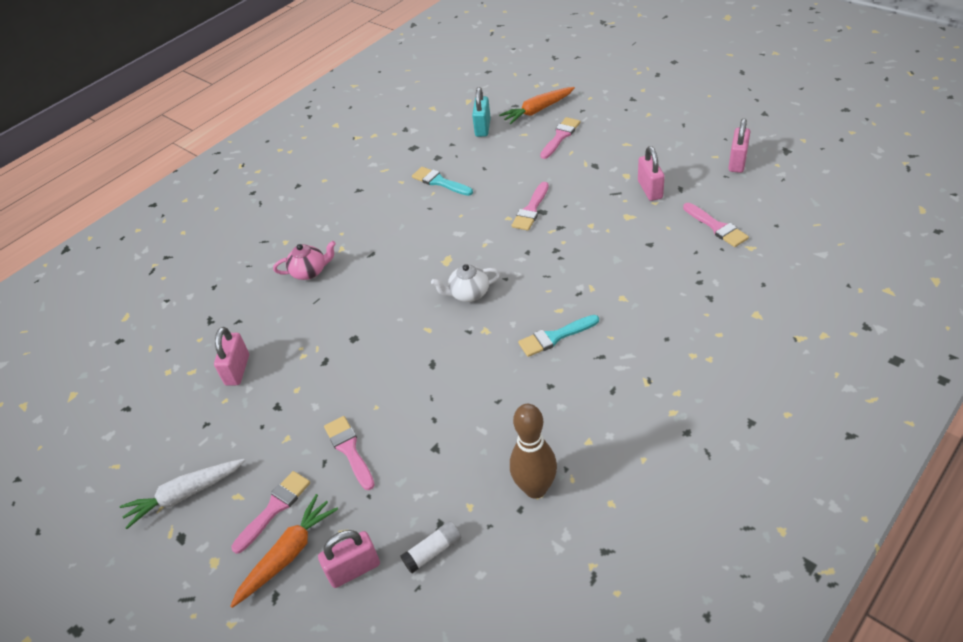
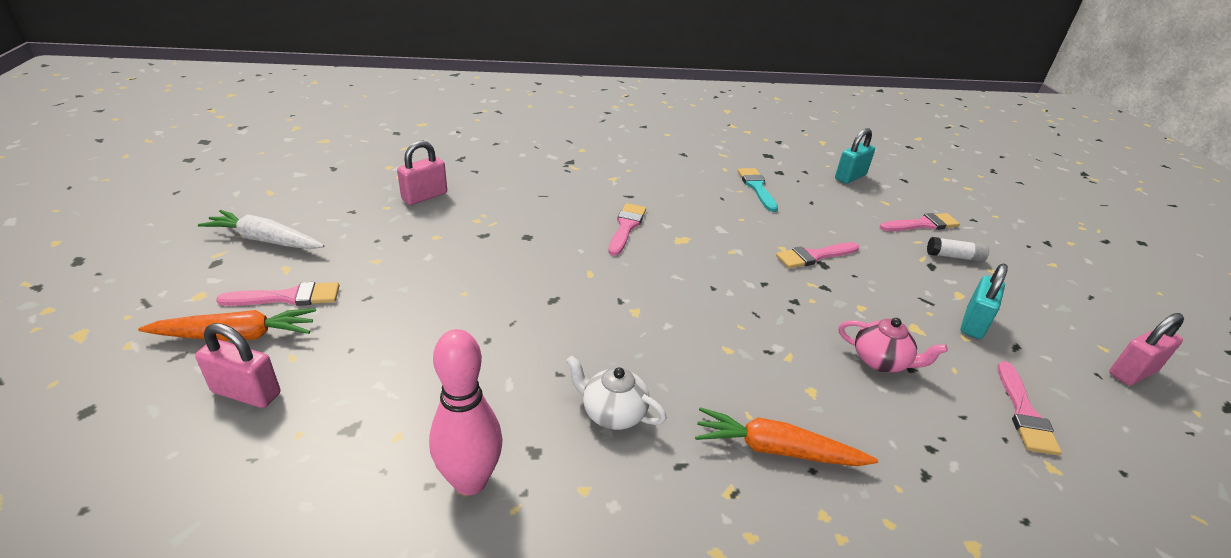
camera: 35 degrees right, 10 degrees down
pink teapot [273,241,336,280] -> pink teapot moved to [839,318,948,372]
pink brush [324,416,375,490] -> pink brush moved to [608,203,646,256]
white glue stick [400,521,461,573] -> white glue stick moved to [927,237,989,262]
white teapot [431,264,501,302] -> white teapot moved to [566,356,667,430]
orange carrot [499,87,575,124] -> orange carrot moved to [695,407,878,466]
brown bowling pin [510,404,557,499] -> pink bowling pin [429,329,503,495]
turquoise brush [518,315,599,357] -> none
pink padlock [638,146,665,201] -> turquoise padlock [961,263,1008,339]

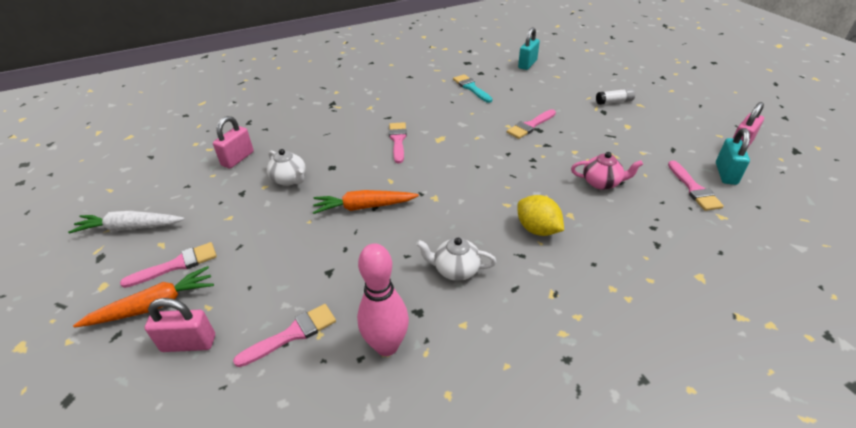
camera: 15 degrees left, 5 degrees up
orange carrot [695,407,878,466] -> orange carrot moved to [313,190,419,214]
pink brush [880,213,960,231] -> pink brush moved to [233,304,336,367]
turquoise padlock [961,263,1008,339] -> turquoise padlock moved to [716,128,750,185]
none -> white teapot [267,149,306,186]
none -> yellow lemon [517,195,564,236]

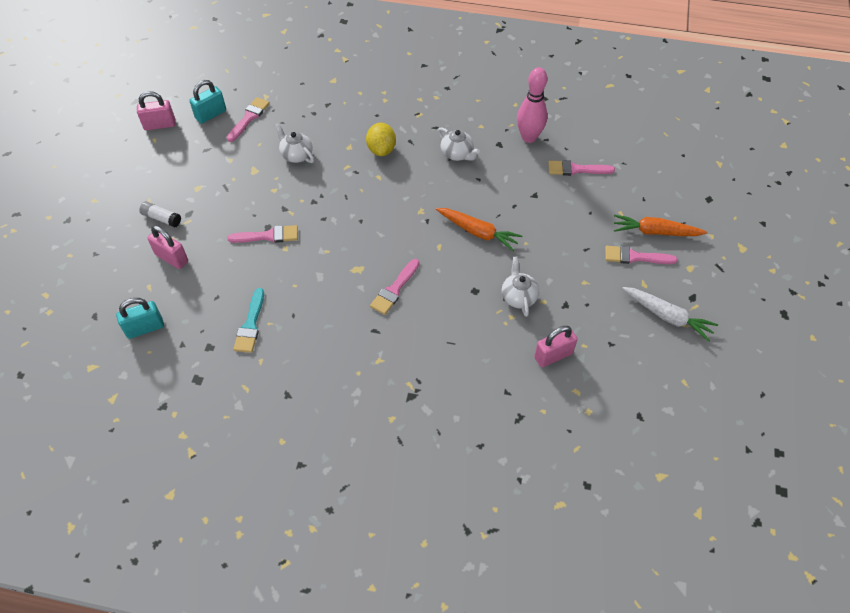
camera: 145 degrees left, 15 degrees up
pink padlock [145,298,215,352] -> pink padlock moved to [147,226,188,269]
pink teapot [571,152,643,190] -> white teapot [274,123,314,163]

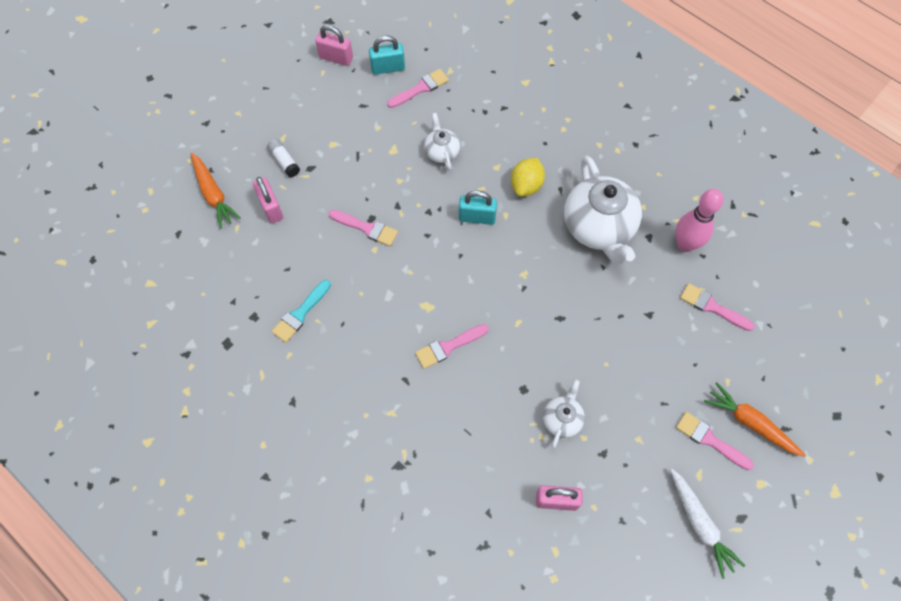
camera: 30 degrees right, 10 degrees up
turquoise padlock [116,298,164,339] -> turquoise padlock moved to [459,191,497,225]
orange carrot [436,208,522,251] -> orange carrot moved to [190,152,241,229]
white teapot [438,127,480,161] -> white teapot [564,156,642,264], size x2.02

